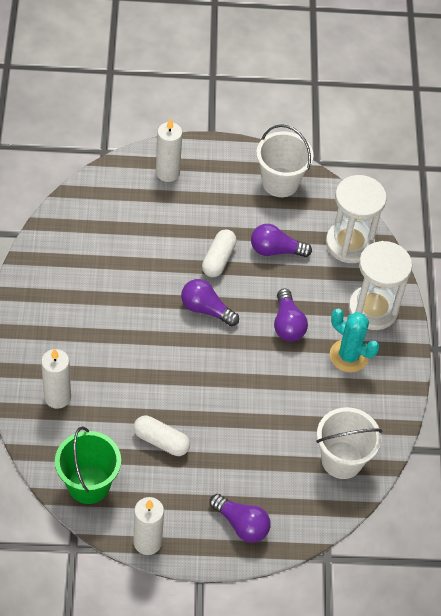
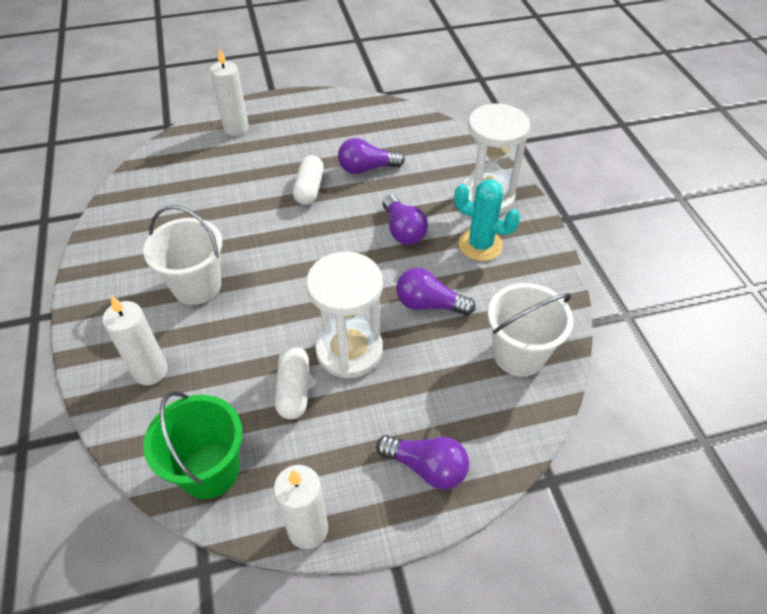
camera: 10 degrees left, 5 degrees down
white capsule [134,416,190,456] -> white capsule turned 75 degrees clockwise [275,346,309,419]
purple light bulb [181,279,239,326] -> purple light bulb moved to [396,268,475,316]
white bucket [256,124,313,197] -> white bucket moved to [143,205,222,305]
white hourglass [326,175,387,263] -> white hourglass moved to [306,252,383,378]

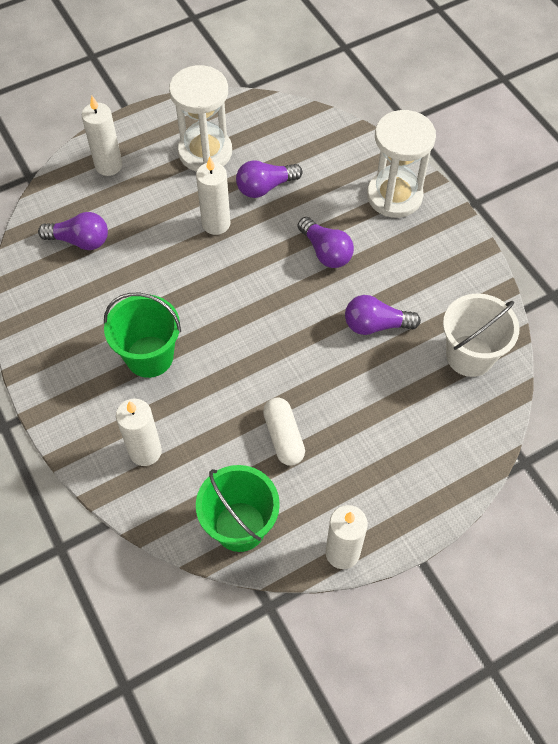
camera: 15 degrees left, 10 degrees up
white bucket [143,205,222,305] -> green bucket [104,293,181,378]
white capsule [293,155,324,205] -> white candle [196,157,230,235]
white hourglass [306,252,383,378] -> white hourglass moved to [169,65,232,172]
purple light bulb [376,435,469,489] -> purple light bulb moved to [38,212,108,250]
turquoise cactus [454,179,520,261] -> none

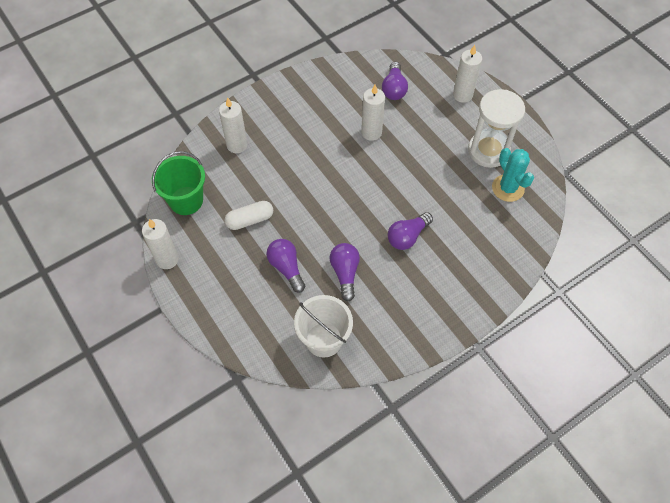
camera: 85 degrees right, 0 degrees up
green bucket [104,293,181,378] -> none
white candle [196,157,230,235] -> white candle moved to [361,85,385,141]
purple light bulb [236,160,302,198] -> purple light bulb moved to [266,239,305,293]
white hourglass [367,110,436,218] -> none
none -> turquoise cactus [492,148,534,202]

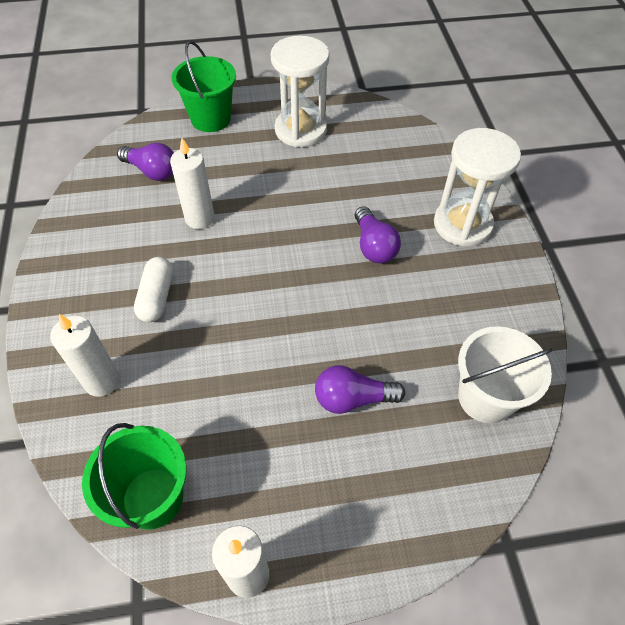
camera: 65 degrees left, 5 degrees down
white capsule [224,201,273,230] -> white capsule moved to [134,257,173,322]
purple light bulb [330,243,360,302] -> none
white candle [453,45,482,103] -> green bucket [172,41,236,132]
turquoise cactus [492,148,534,202] -> none
none -> white hourglass [434,128,521,247]

